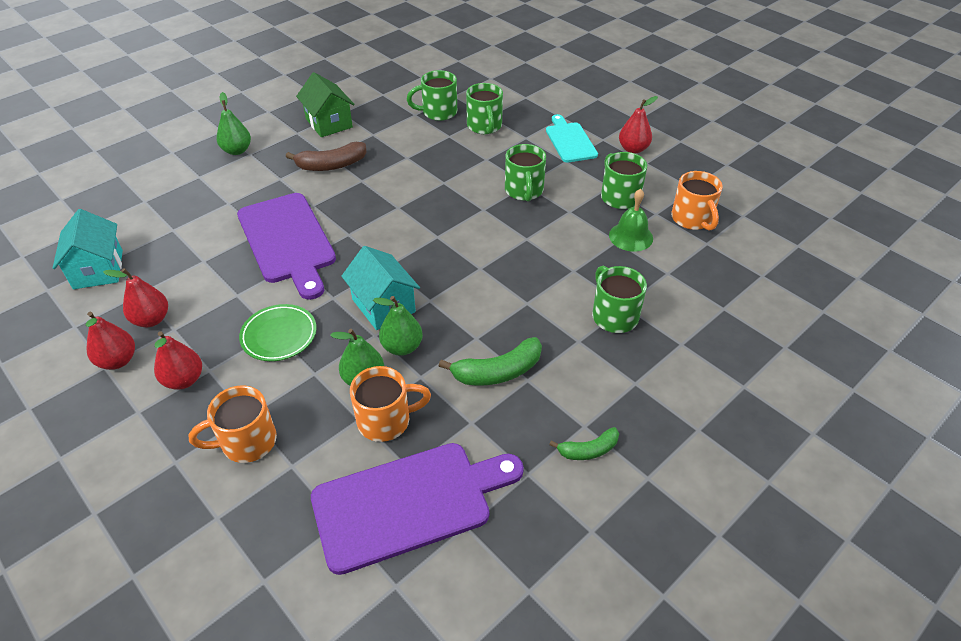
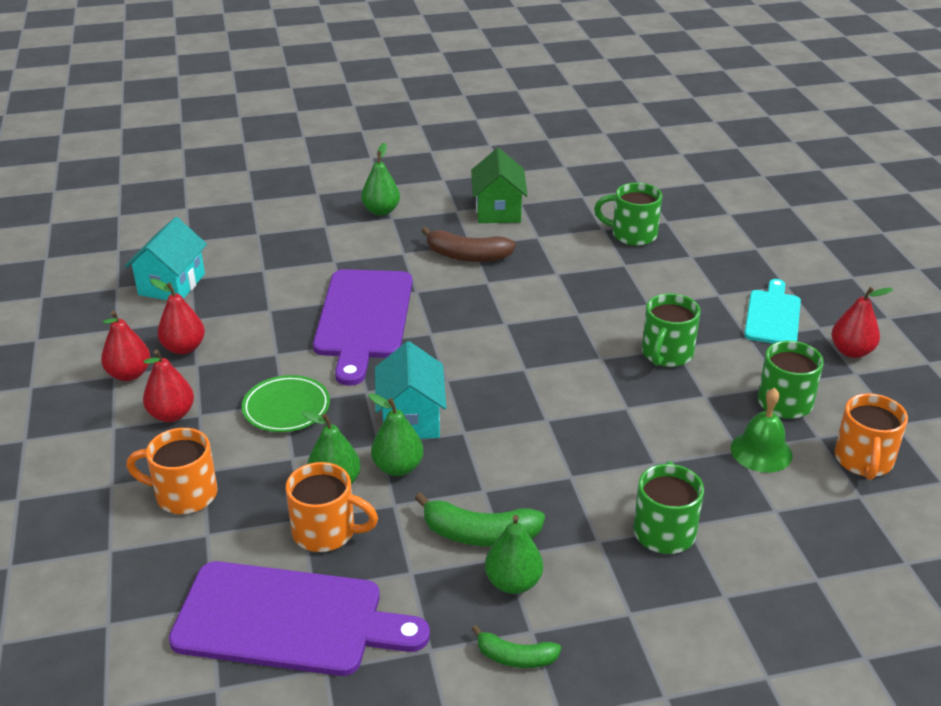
camera: 30 degrees right, 10 degrees down
green mug [466,83,503,134] -> none
none -> green pear [485,515,543,594]

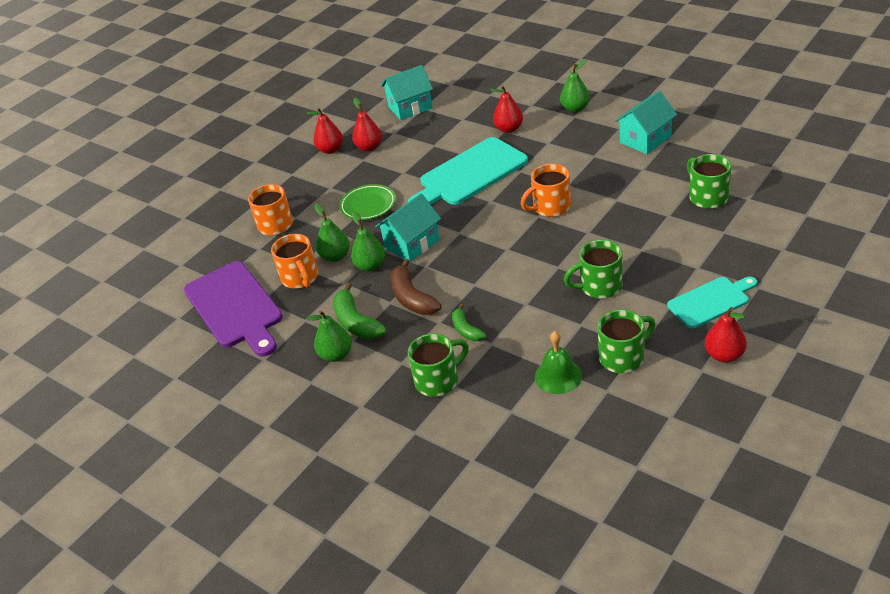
camera: 55 degrees right, 5 degrees up
red pear [143,350,194,422] -> red pear moved to [491,86,523,133]
purple cutting board [313,269,412,386] -> turquoise cutting board [408,137,528,205]
brown banana [421,227,516,262] -> brown banana moved to [390,259,441,315]
green house [471,148,528,223] -> turquoise house [615,91,677,154]
green banana [472,625,561,668] -> green banana moved to [452,304,486,341]
orange mug [834,393,908,480] -> orange mug moved to [521,164,571,217]

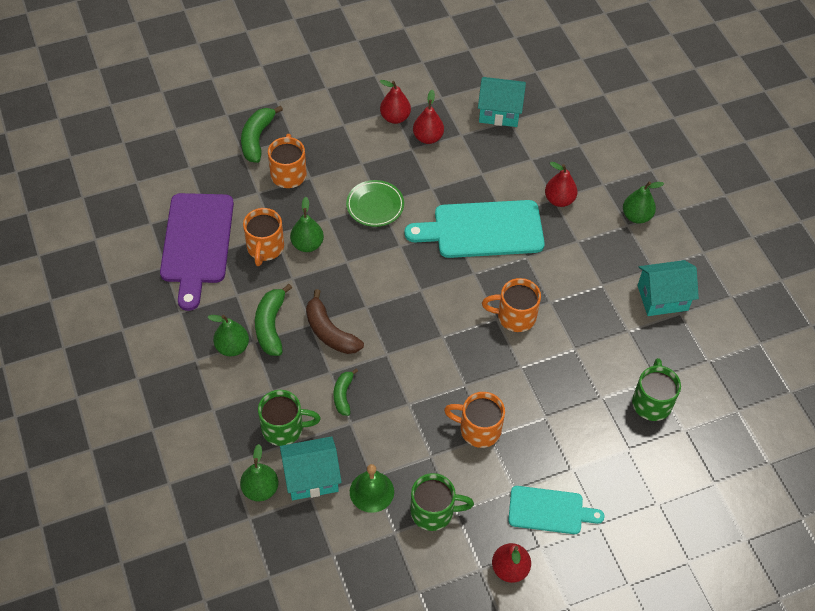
camera: 25 degrees right, 15 degrees up
green pear [351,211,385,271] -> green pear moved to [240,444,278,501]
turquoise house [375,193,441,262] -> turquoise house moved to [280,436,342,500]
brown banana [390,259,441,315] -> brown banana turned 45 degrees counterclockwise [306,289,364,354]
green mug [564,240,623,299] -> orange mug [444,392,505,448]
none -> green banana [241,105,283,163]

